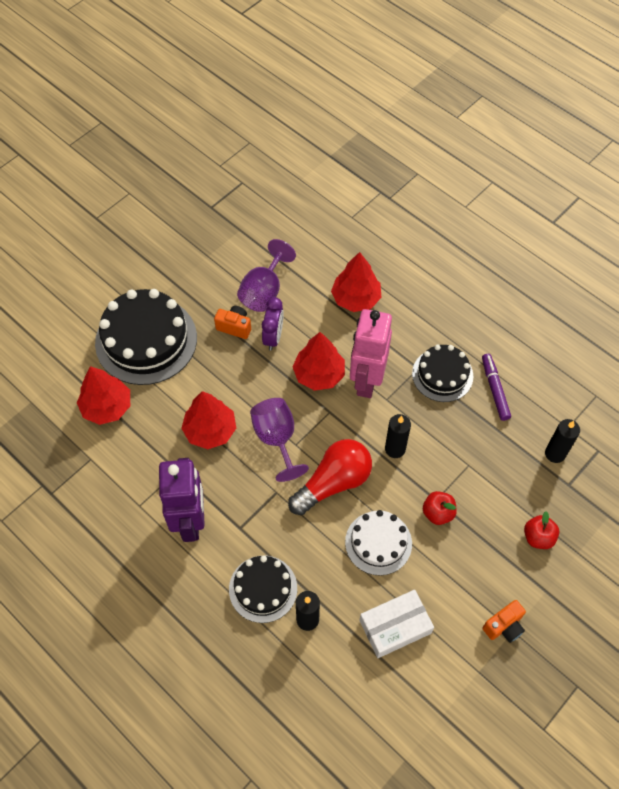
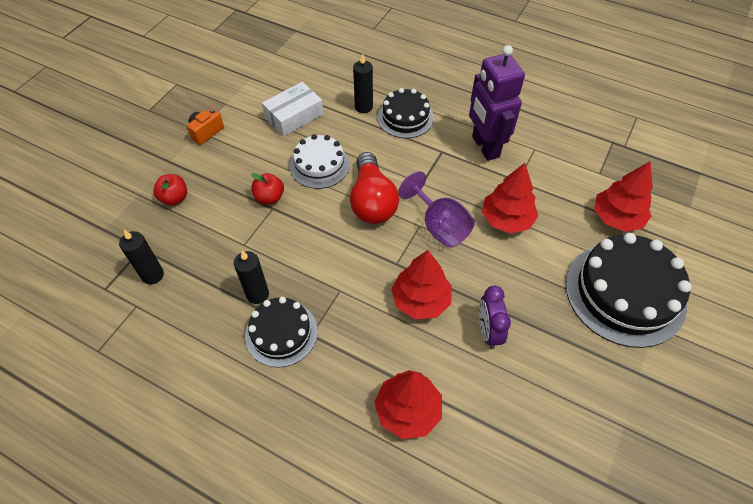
camera: 165 degrees right, 5 degrees down
orange camera [214,306,251,339] -> none
purple goblet [237,239,296,312] -> none
red light bulb [288,439,372,515] -> red light bulb turned 45 degrees counterclockwise [350,152,399,224]
pink robot [350,309,392,398] -> none
black candle [385,414,411,458] -> black candle moved to [234,250,269,304]
purple marker [482,354,511,421] -> none

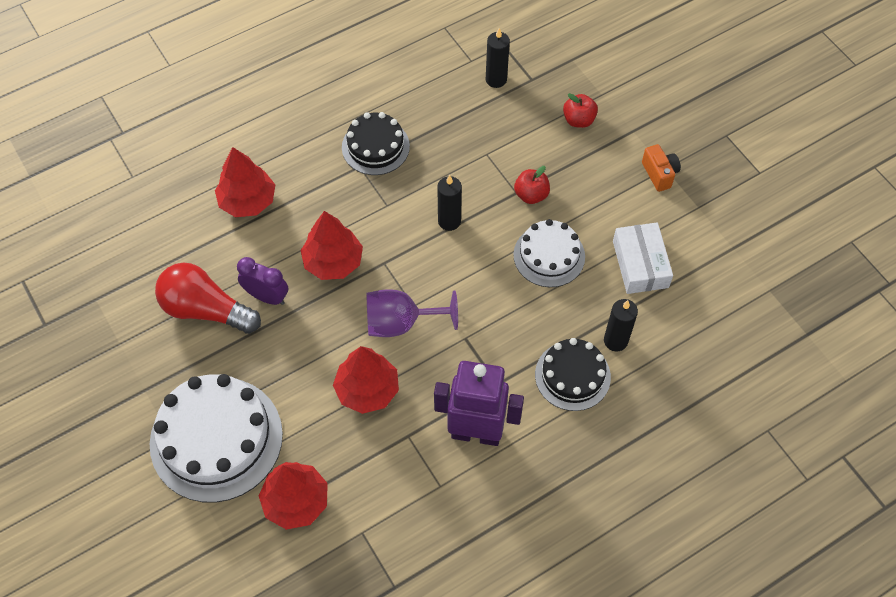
camera: 120 degrees right, 5 degrees up
black candle [234,250,269,304] -> black candle moved to [437,175,462,231]
red light bulb [350,152,399,224] -> red light bulb moved to [155,263,261,334]
black cake [566,233,691,348] -> white cake [150,374,283,503]

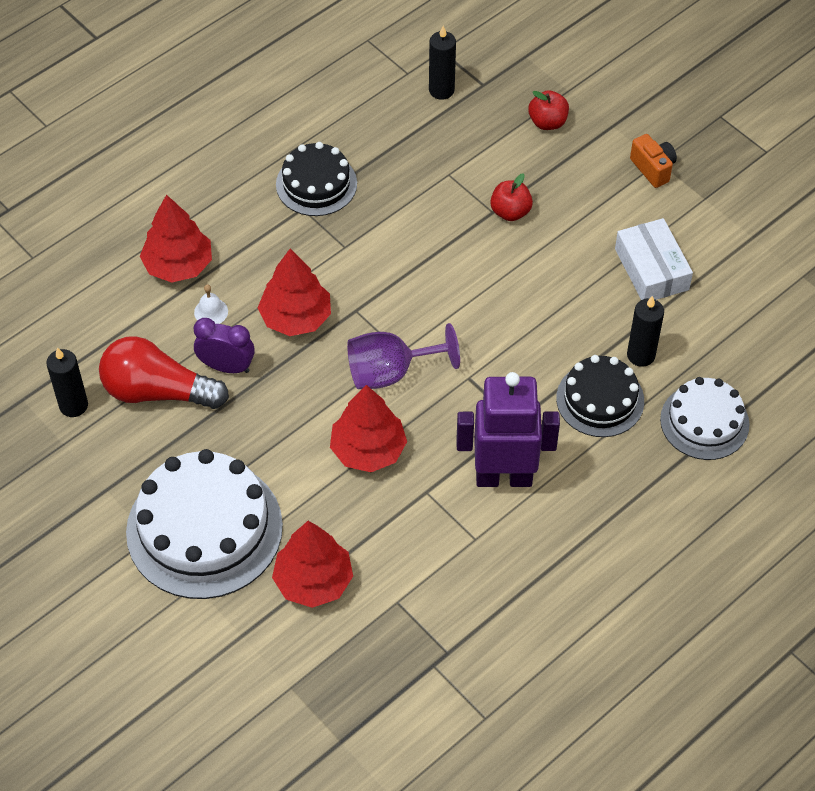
camera: 10 degrees left, 5 degrees down
black candle [437,175,462,231] -> black candle moved to [46,347,88,417]
white cake [513,219,585,287] -> white cake moved to [660,377,750,460]
none -> white bell [194,284,228,324]

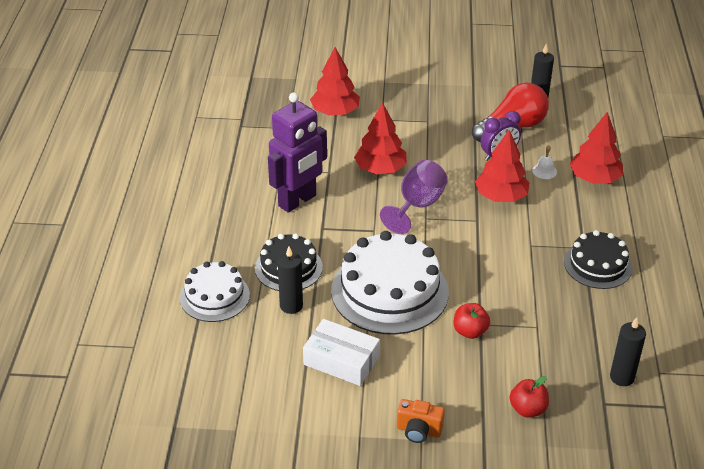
camera: 135 degrees right, 15 degrees down
white cake [126,449,283,599] -> white cake moved to [331,231,449,335]

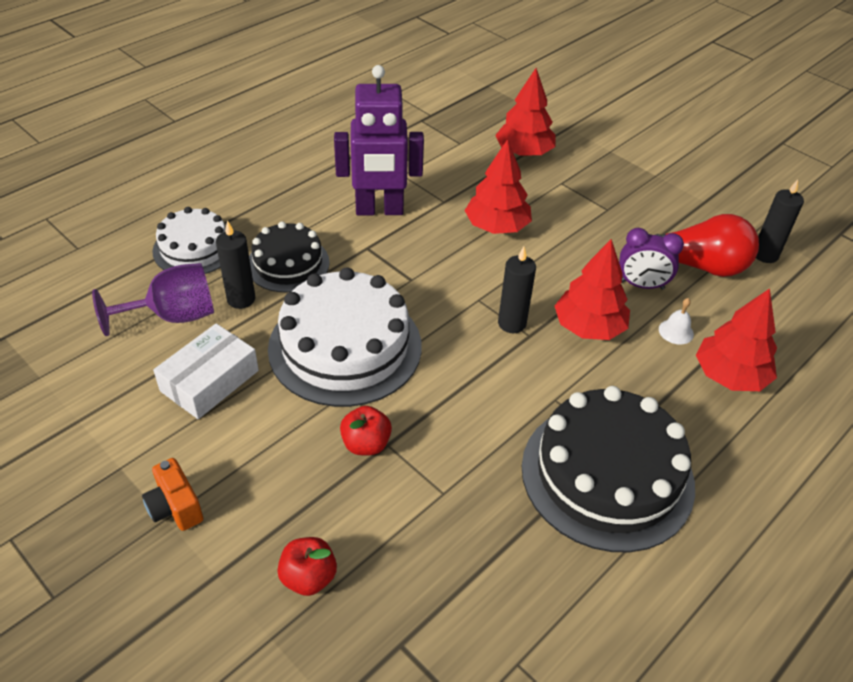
camera: 40 degrees right, 5 degrees up
white box [303,319,380,386] -> white box turned 60 degrees clockwise [153,323,259,419]
purple goblet [380,160,448,234] -> purple goblet moved to [92,263,214,336]
black cake [564,230,632,289] -> black cake [522,386,695,553], size x1.70
black candle [610,317,646,386] -> black candle moved to [498,247,536,333]

